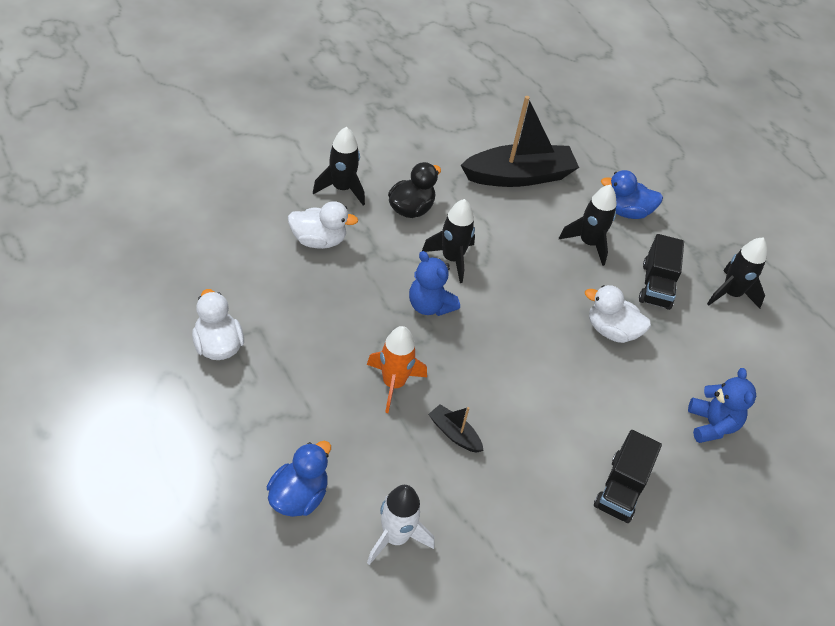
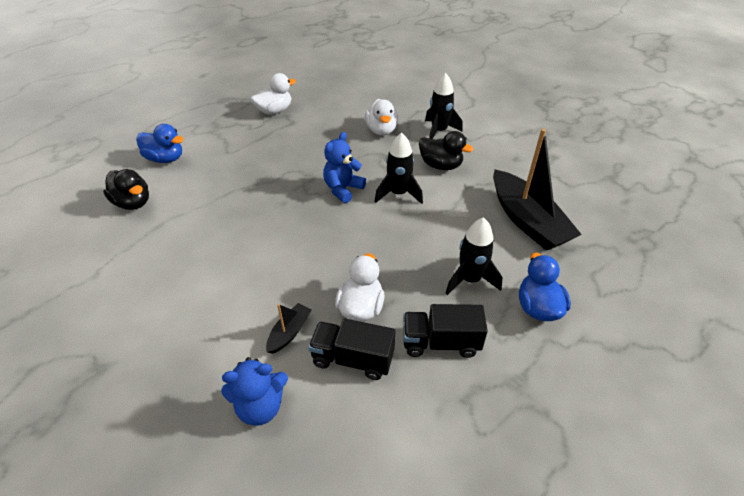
camera: 85 degrees right, 5 degrees down
orange rocket [367,326,427,413] -> none
white rocket [367,485,434,565] -> black duck [103,169,149,210]
black boat [428,404,484,453] -> black boat moved to [266,303,312,354]
black truck [594,430,662,523] -> black truck moved to [308,318,395,380]
black rocket [707,237,767,308] -> none

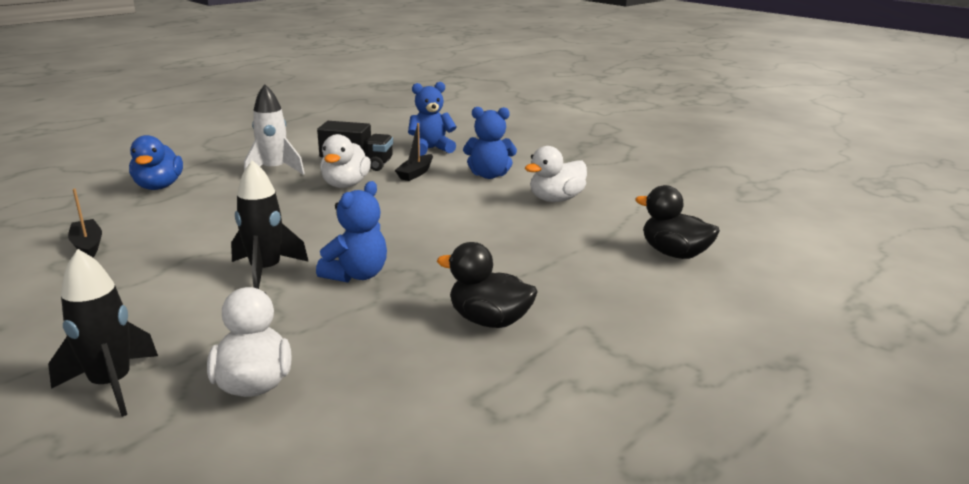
camera: 175 degrees right, 20 degrees down
blue duck [136,124,184,163] -> none
white duck [251,73,296,115] -> white duck moved to [525,146,587,202]
black truck [403,304,488,358] -> white rocket [244,84,305,175]
black duck [419,131,473,170] -> black duck moved to [437,242,538,328]
black rocket [445,217,503,295] -> none
black boat [493,129,582,251] -> black boat [68,188,102,257], size x0.44
none -> blue teddy bear [463,107,517,179]

